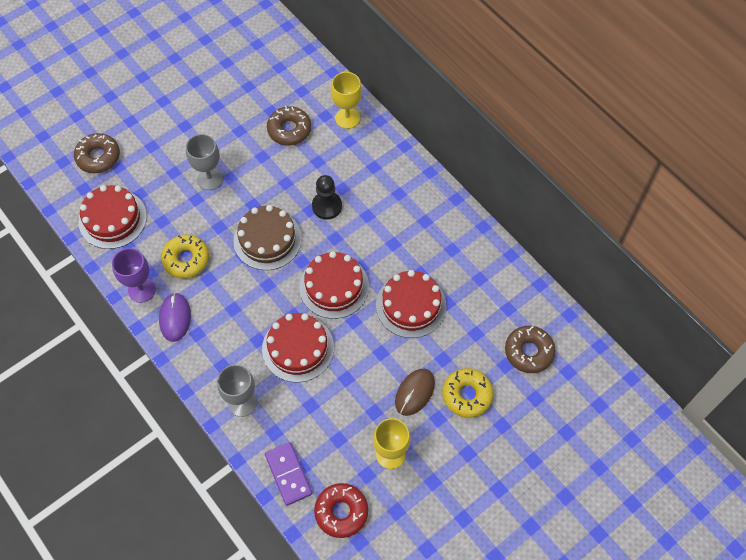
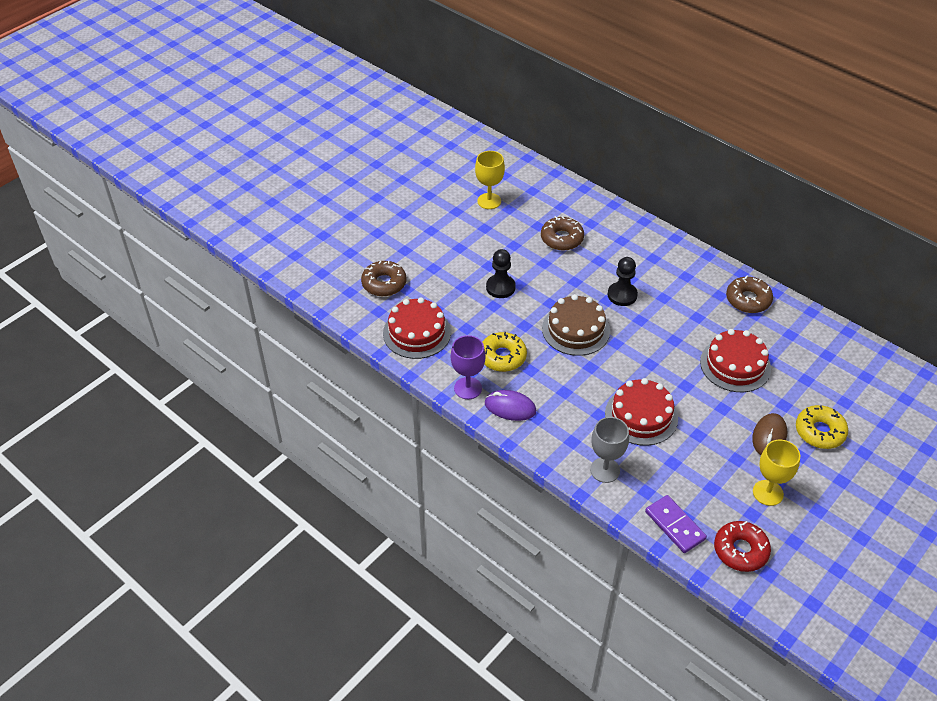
camera: 10 degrees left, 15 degrees down
purple mouse [159,293,191,342] -> purple mouse turned 60 degrees counterclockwise [485,390,536,421]
grey goblet [186,134,223,190] -> black pawn [486,249,516,298]
red cake [299,251,369,319] -> none
yellow goblet [331,72,362,129] -> yellow goblet moved to [475,151,505,209]
brown donut [505,326,555,373] -> brown donut moved to [726,275,773,313]

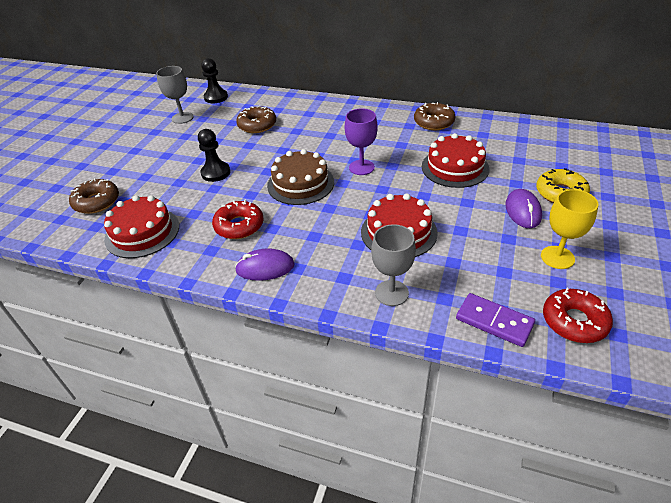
camera: 20 degrees left, 5 degrees down
purple goblet [451,335,486,399] -> purple goblet moved to [345,108,378,175]
yellow goblet [475,151,505,209] -> grey goblet [156,66,194,124]
yellow donut [483,332,527,372] -> red donut [212,200,264,239]
black pawn [607,257,638,306] -> black pawn moved to [201,58,228,103]
brown mouse [752,413,787,455] -> purple mouse [506,189,542,228]

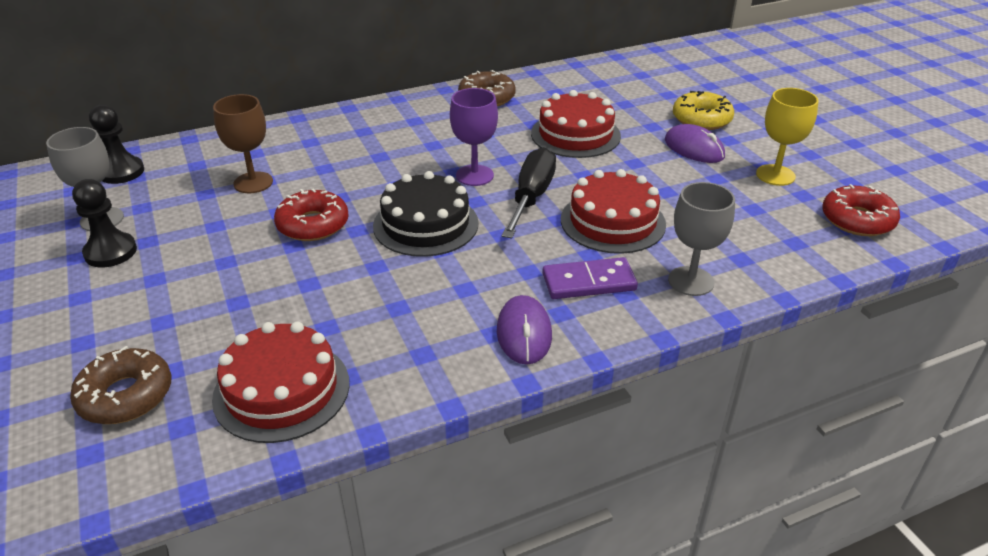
camera: 45 degrees left, 5 degrees down
black pawn [198,129,230,182] -> black pawn moved to [72,179,137,268]
red donut [212,200,264,239] -> red donut moved to [274,189,349,241]
purple mouse [235,248,295,281] -> purple mouse turned 45 degrees counterclockwise [497,295,552,365]
brown donut [236,106,276,133] -> brown goblet [213,94,273,193]
brown cake [267,149,334,205] -> black cake [373,171,479,257]
purple domino [456,293,535,347] -> purple domino moved to [542,257,638,299]
none -> black screwdriver [502,147,556,238]

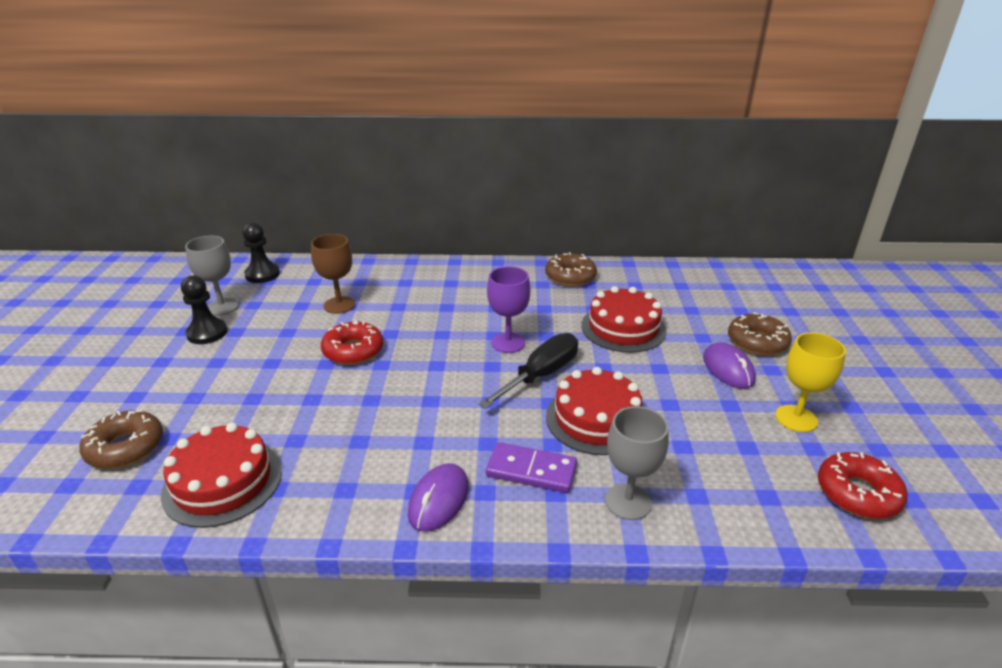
camera: 25 degrees right, 5 degrees down
black cake [373,171,479,257] -> none
yellow donut [673,91,734,130] -> brown donut [728,312,792,356]

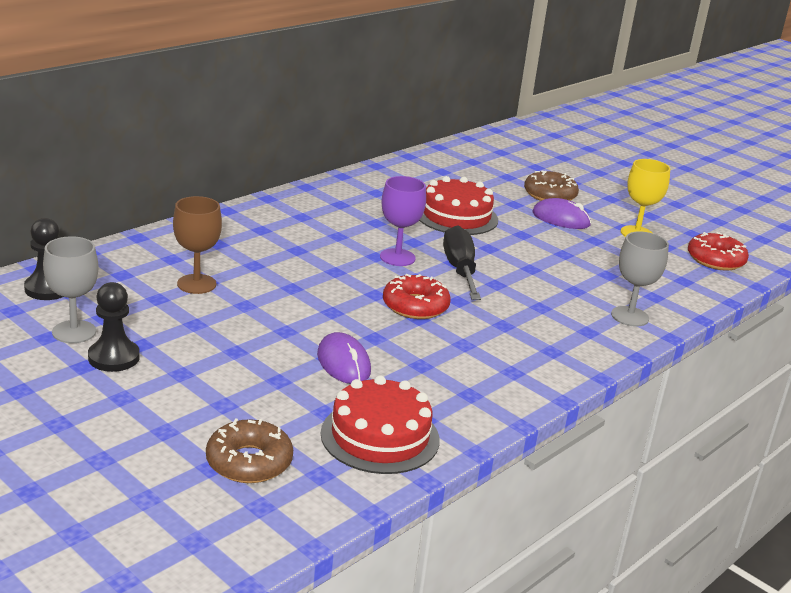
camera: 50 degrees left, 5 degrees down
red donut [321,319,383,365] -> red donut moved to [383,274,451,319]
purple mouse [408,463,469,532] -> purple mouse moved to [317,332,371,384]
purple domino [486,442,577,493] -> none
brown donut [545,252,597,287] -> none
red cake [546,367,642,455] -> none

